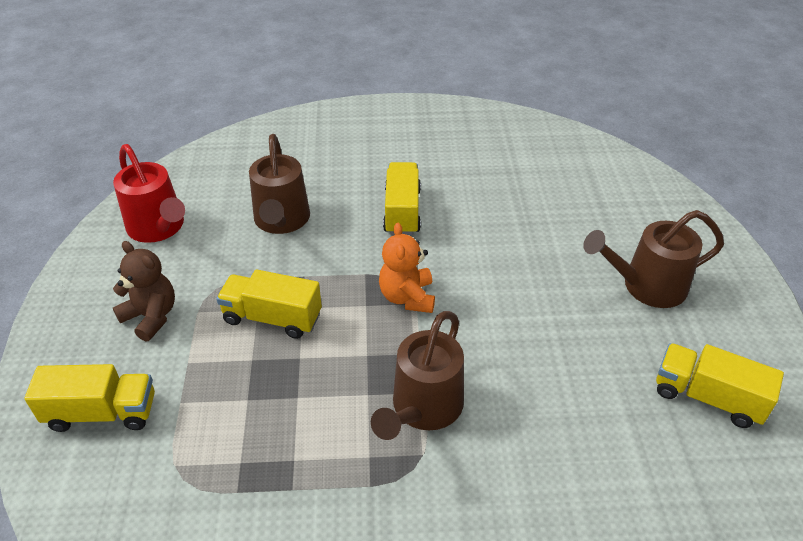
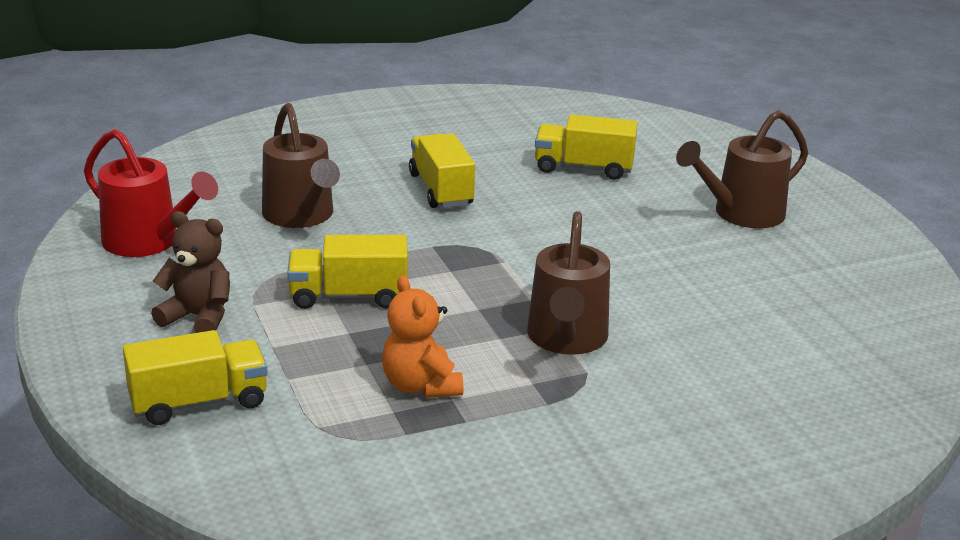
camera: 20 degrees left, 15 degrees down
orange teddy bear [379,223,435,313] -> orange teddy bear moved to [382,275,463,398]
yellow truck [656,343,784,428] -> yellow truck moved to [535,114,638,180]

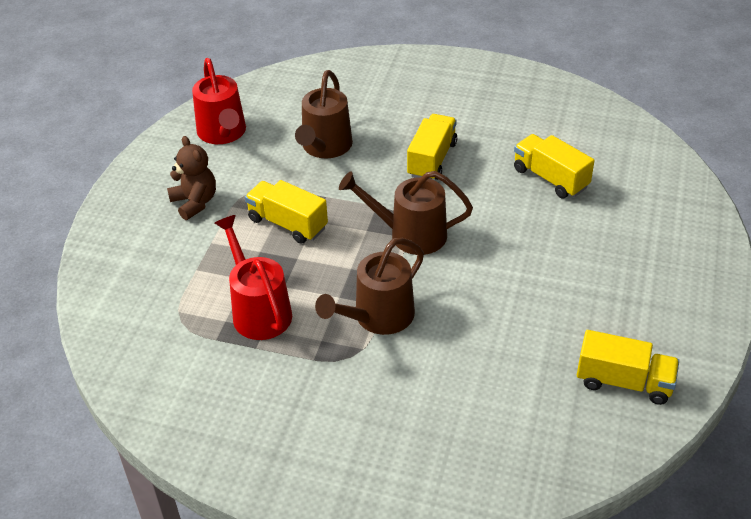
camera: 40 degrees right, 15 degrees up
yellow truck [123,330,267,425] -> yellow truck moved to [577,330,679,405]
orange teddy bear [382,275,463,398] -> red watering can [214,215,292,340]
brown watering can [676,110,808,228] -> brown watering can moved to [339,171,473,255]

